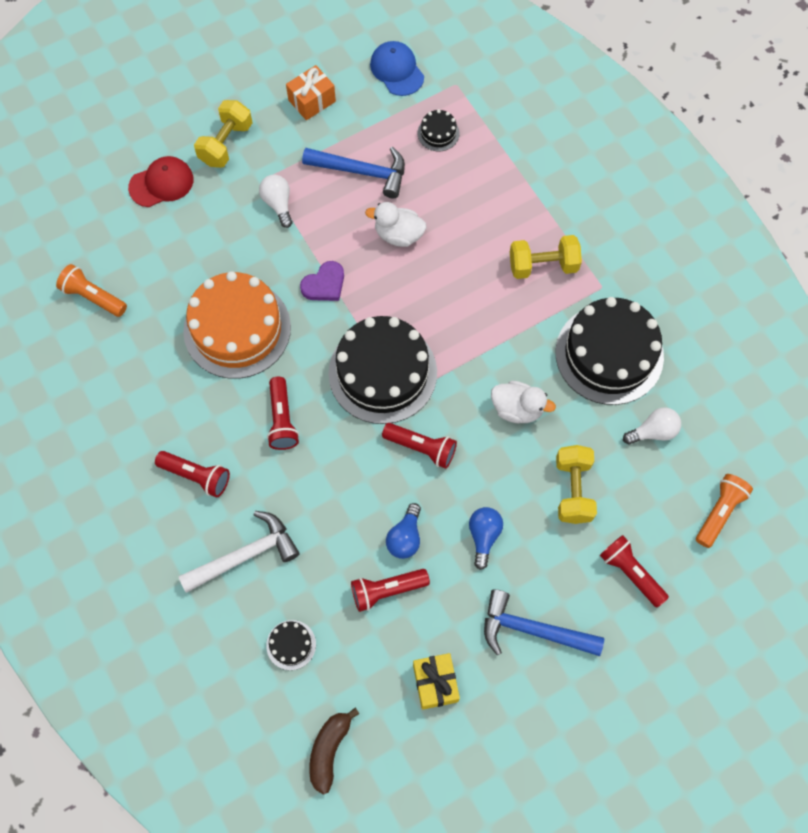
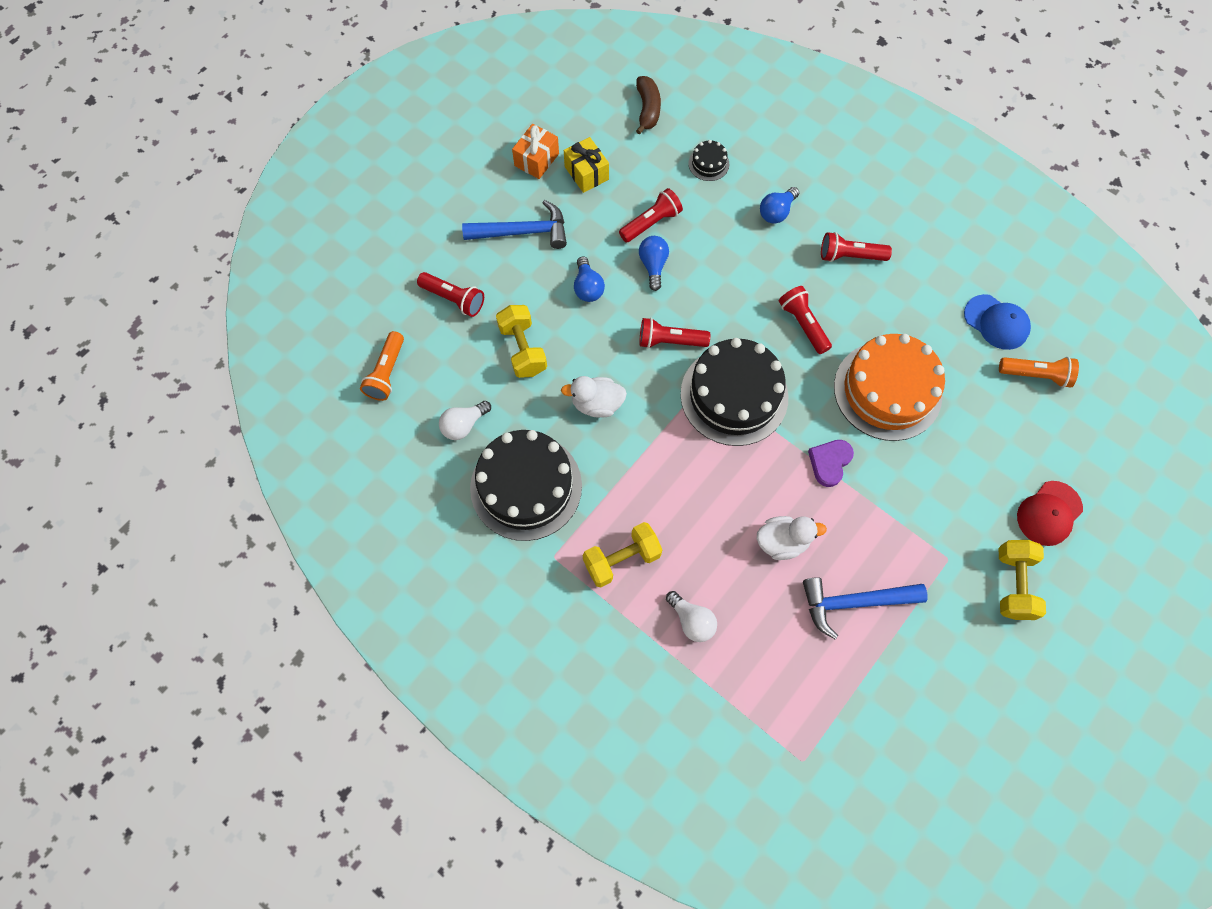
camera: 160 degrees right, 0 degrees up
white hammer [178,511,300,593] -> blue light bulb [760,187,799,224]
white light bulb [259,175,293,228] -> white light bulb moved to [666,591,717,642]
orange gift [286,65,336,120] -> orange gift moved to [512,124,559,179]
blue cap [370,41,424,96] -> blue cap moved to [964,294,1031,350]
black cake [418,109,459,151] -> none

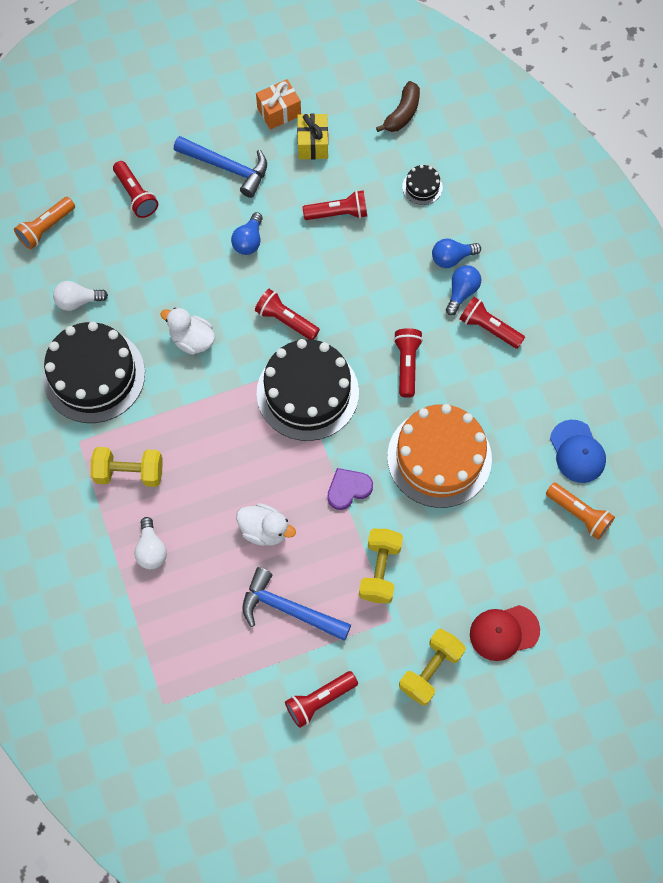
camera: 30 degrees right, 0 degrees up
yellow dumbbell [496,305,547,378] -> yellow dumbbell moved to [359,529,403,603]
blue light bulb [639,236,669,291] -> blue light bulb moved to [446,265,481,315]
none -> red flashlight [285,671,358,728]

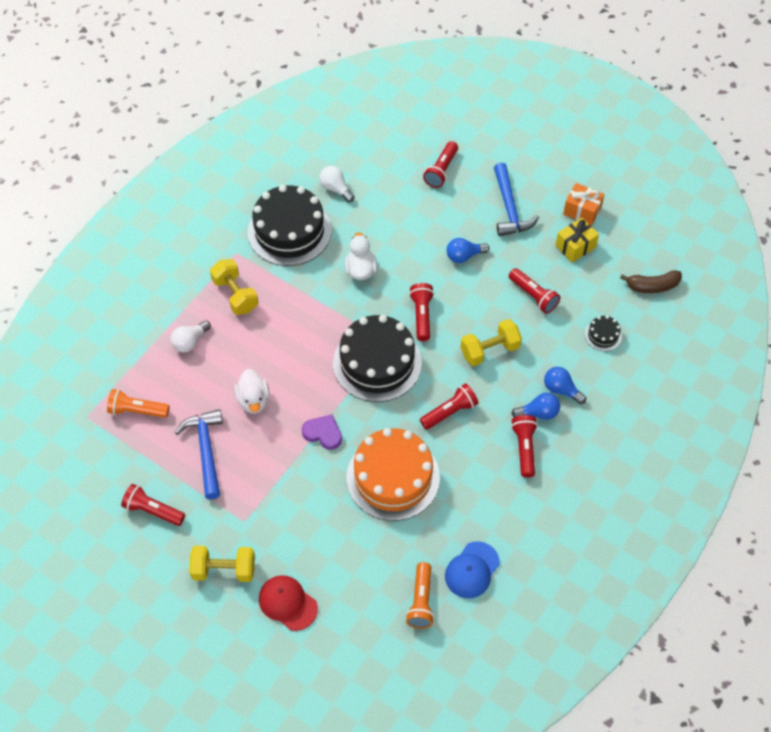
camera: 55 degrees right, 10 degrees down
orange flashlight [14,197,75,249] -> orange flashlight moved to [107,389,169,418]
yellow dumbbell [359,529,403,603] -> yellow dumbbell moved to [460,319,522,366]

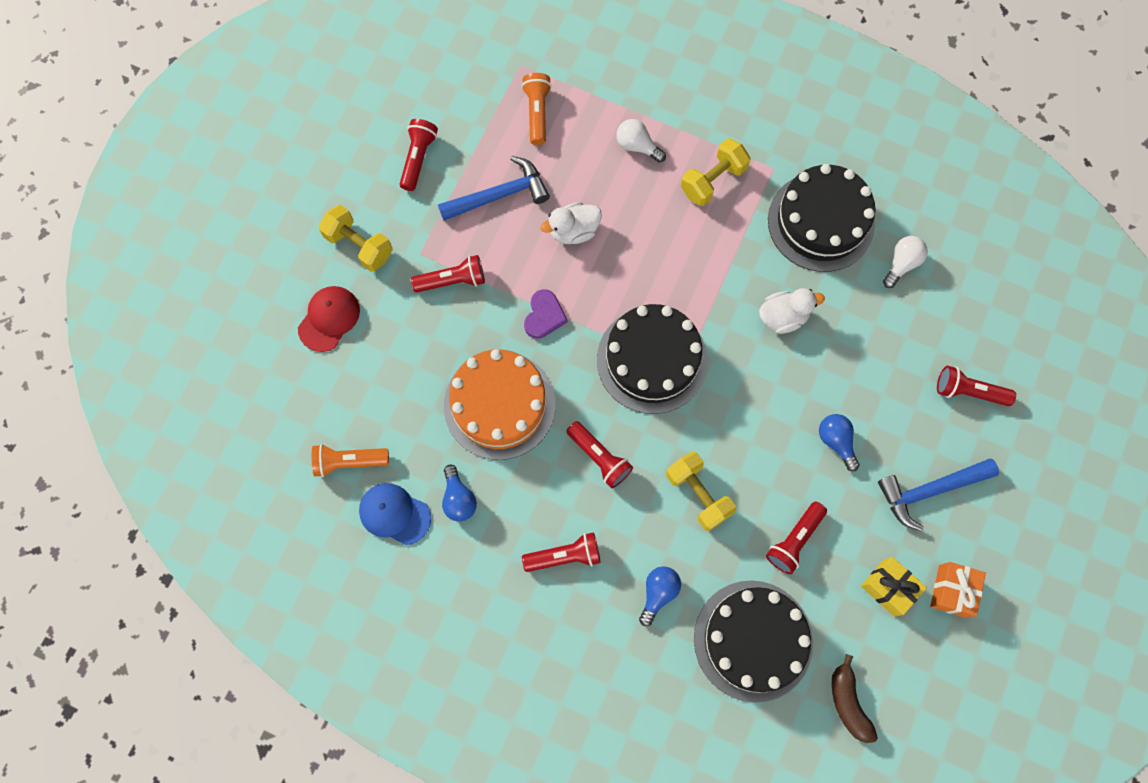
camera: 80 degrees right, 15 degrees up
yellow dumbbell [189,546,255,582] -> yellow dumbbell turned 45 degrees counterclockwise [319,205,393,272]
red flashlight [409,283,434,341] -> red flashlight moved to [411,255,485,292]
blue light bulb [512,393,560,420] -> blue light bulb moved to [442,464,477,522]
black cake [585,316,622,351] -> black cake [694,580,813,703], size x2.38

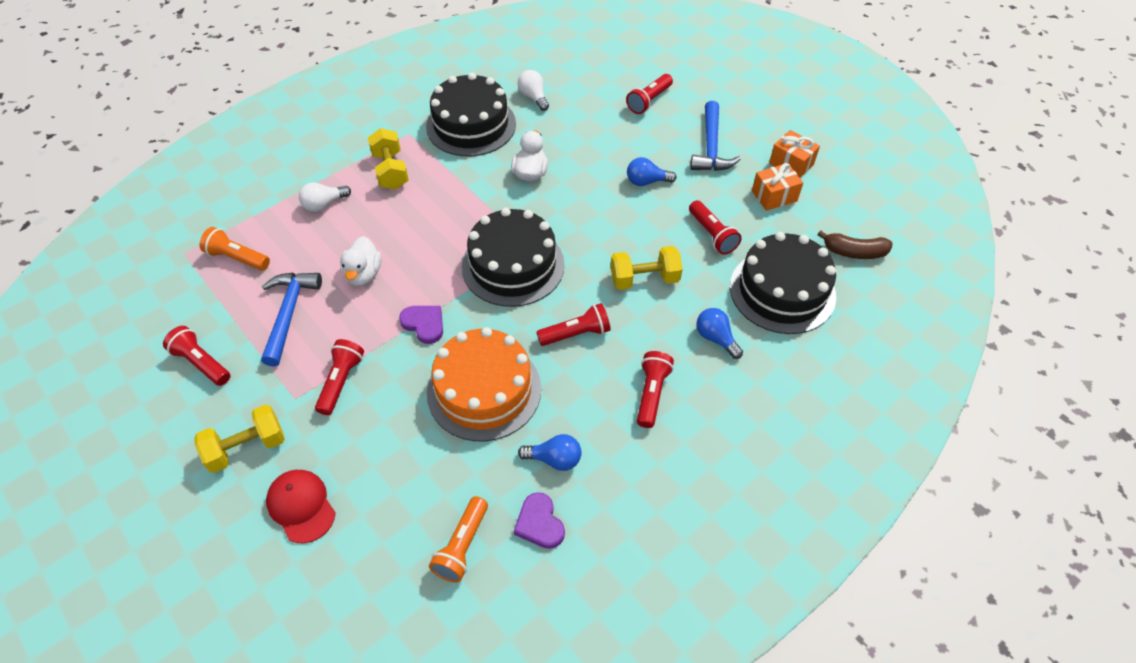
camera: 65 degrees left, 20 degrees down
blue cap [359,483,431,545] -> purple heart [514,492,565,549]
yellow gift [861,557,927,617] -> orange gift [752,163,803,211]

